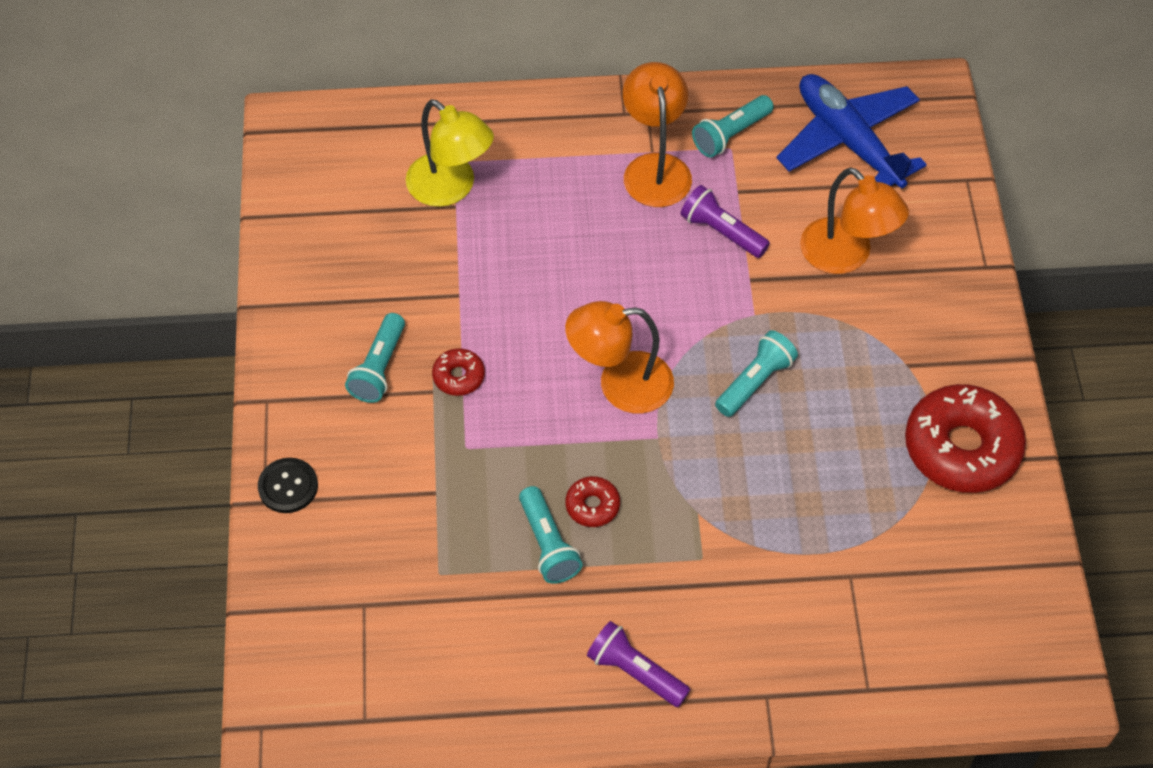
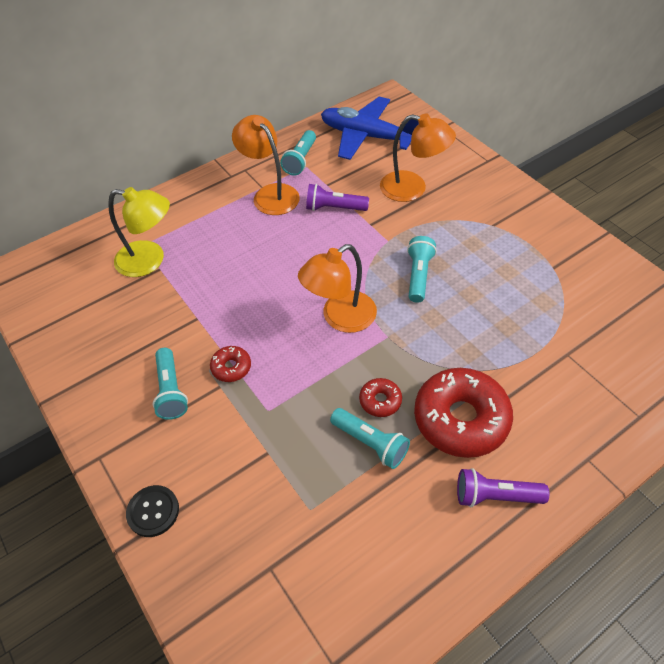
camera: 30 degrees left, 5 degrees down
red donut [905,384,1026,493] -> red donut moved to [414,368,513,458]

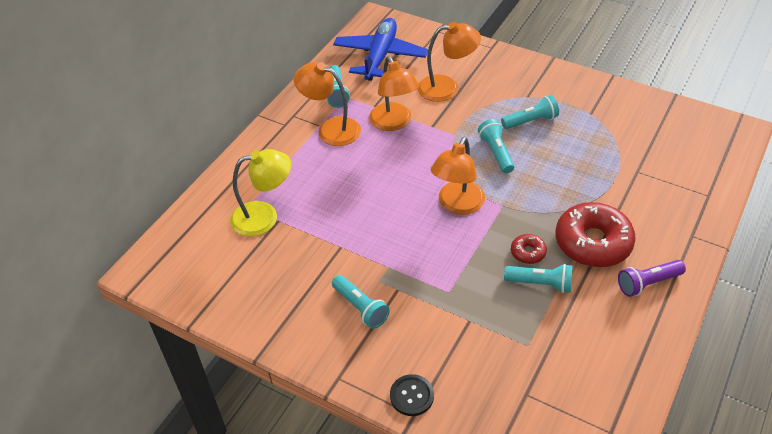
camera: 25 degrees left, 5 degrees down
red donut [210,346,251,382] -> none
purple flashlight [306,184,369,211] -> orange lamp [369,56,419,131]
blue plane [321,97,419,160] -> blue plane turned 105 degrees clockwise [333,18,428,81]
none -> turquoise flashlight [501,95,559,129]

